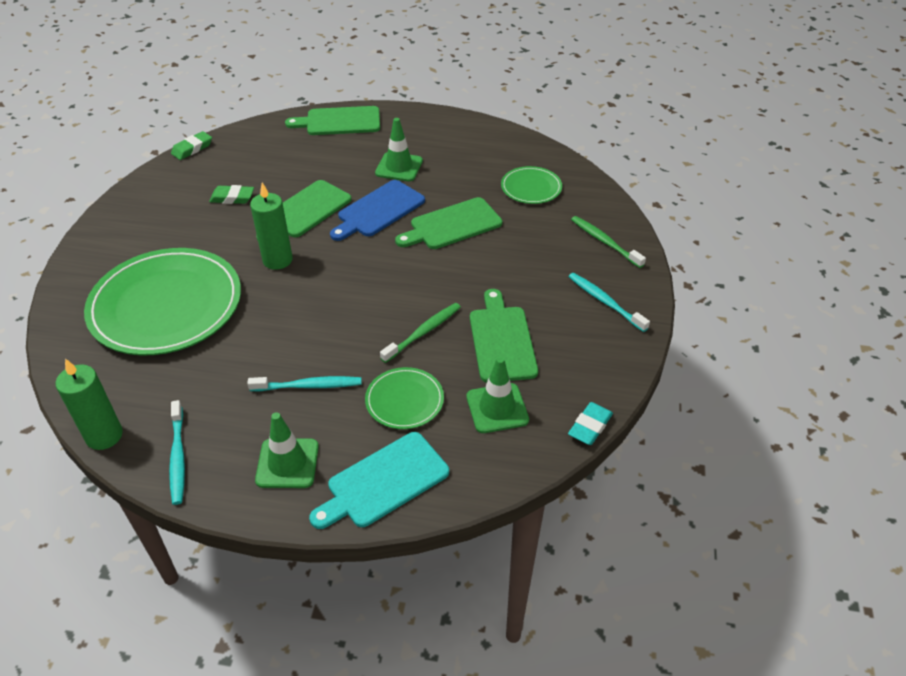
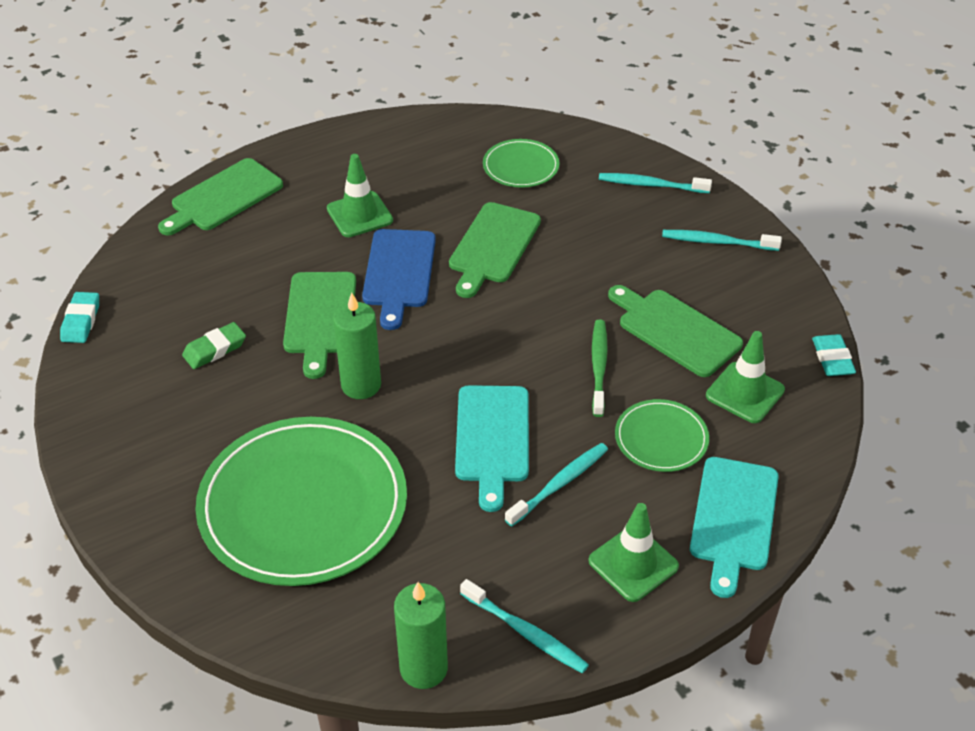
camera: 40 degrees left, 0 degrees up
green eraser [171,131,212,160] -> turquoise eraser [60,292,99,343]
green toothbrush [571,216,646,268] -> turquoise toothbrush [599,173,712,193]
none -> turquoise cutting board [455,385,529,512]

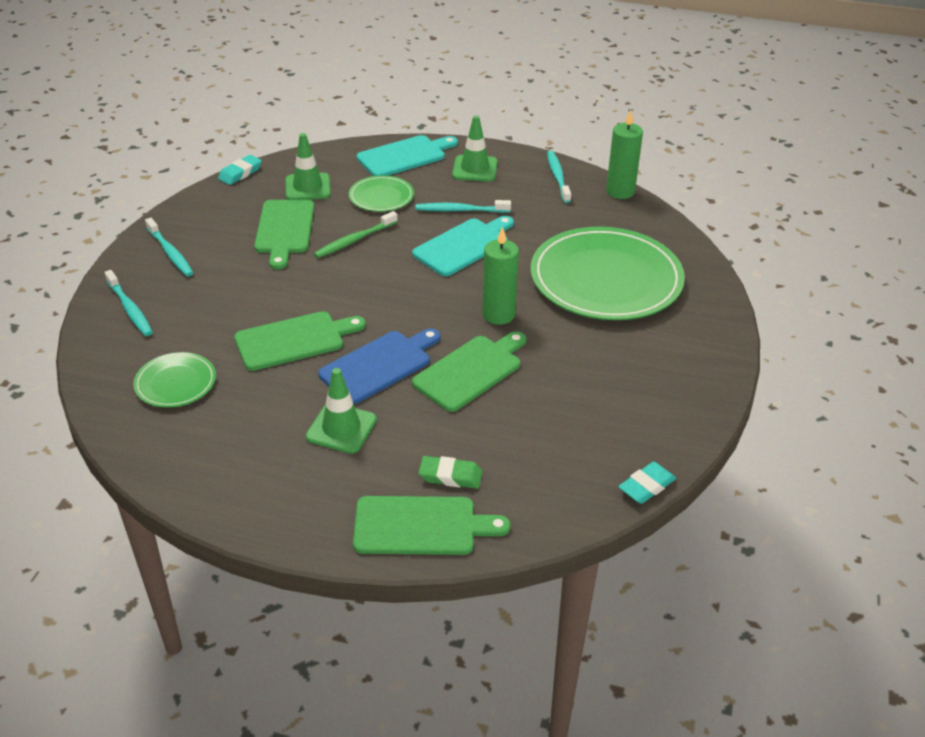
camera: 135 degrees left, 5 degrees down
green eraser [182,322,246,369] -> green eraser moved to [419,456,483,489]

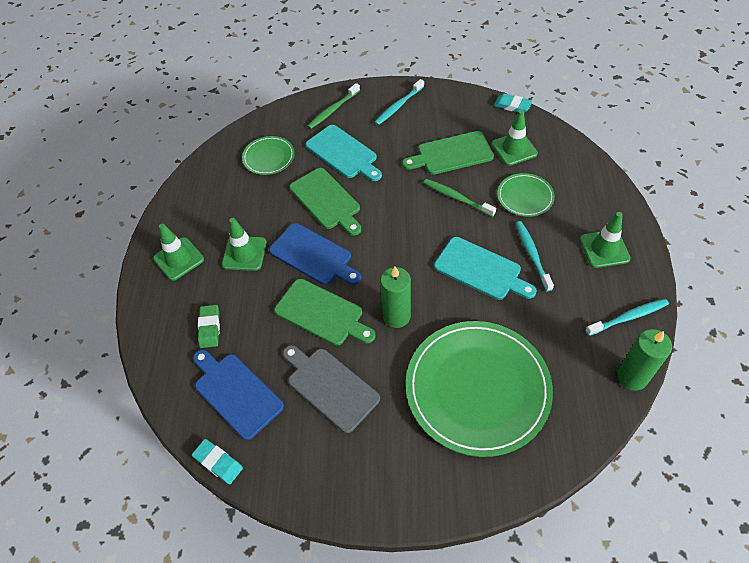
camera: 80 degrees right, 15 degrees up
turquoise toothbrush [104,270,153,336] -> green toothbrush [307,83,360,129]
green cutting board [353,496,510,555] -> none
turquoise cutting board [357,135,458,176] -> turquoise cutting board moved to [306,125,382,181]
none -> green traffic cone [153,224,204,281]
none -> blue cutting board [193,350,284,440]
none -> grey cutting board [283,345,380,433]

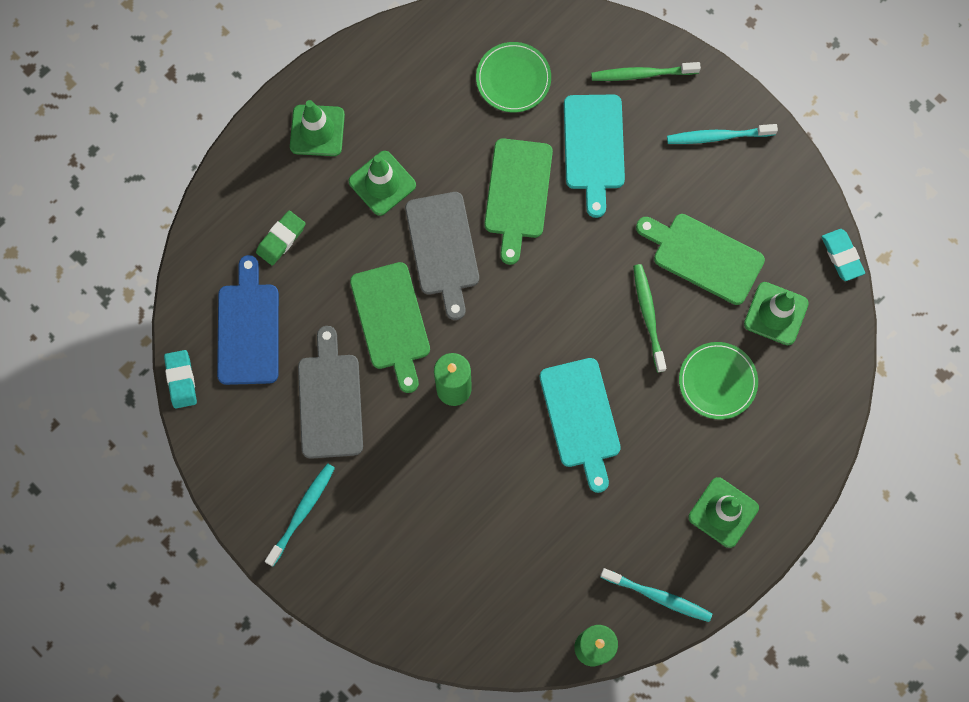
camera: 40 degrees right, 20 degrees up
blue cutting board [269,223,361,285] -> grey cutting board [405,192,479,320]
green plate [406,321,553,457] -> none
turquoise toothbrush [516,221,554,292] -> turquoise toothbrush moved to [265,463,335,567]

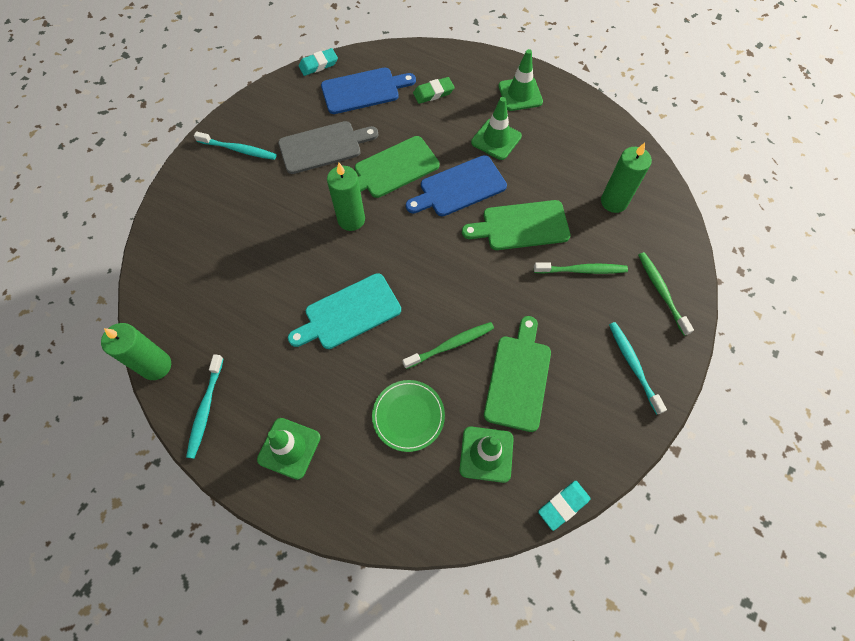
camera: 75 degrees right, 10 degrees down
green eraser [256,210,305,265] -> green eraser turned 45 degrees counterclockwise [413,77,454,104]
grey cutting board [405,192,479,320] -> blue cutting board [406,155,507,216]
green plate [476,42,551,113] -> green candle [601,143,652,213]
turquoise cutting board [564,95,625,218] -> green toothbrush [534,263,628,274]

